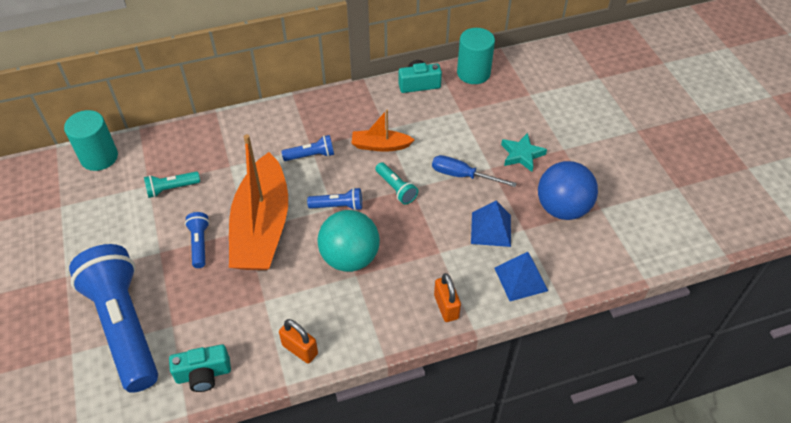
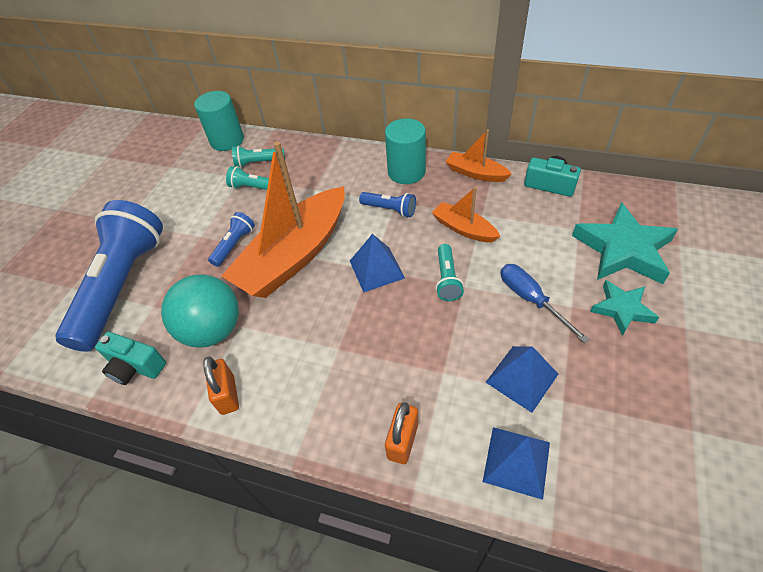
camera: 40 degrees right, 0 degrees up
blue flashlight [307,188,362,211] -> blue pyramid [350,234,405,292]
turquoise ball [318,210,380,272] -> turquoise ball moved to [161,274,239,348]
turquoise cylinder [457,28,495,84] -> turquoise cylinder moved to [385,118,426,184]
blue ball [538,161,598,220] -> none
none -> turquoise flashlight [232,146,285,168]
none -> orange boat [446,129,512,182]
none -> turquoise star [572,202,678,284]

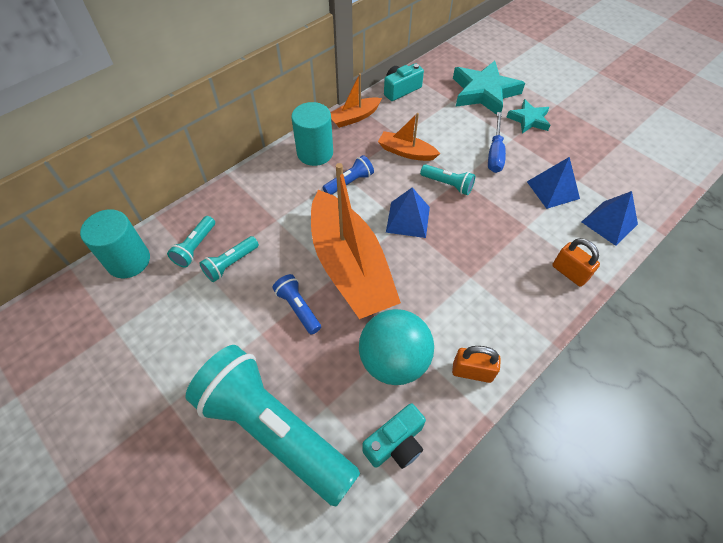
camera: 65 degrees left, 5 degrees up
blue flashlight [55,200,163,352] -> turquoise flashlight [185,345,360,507]
orange boat [432,187,501,242] -> orange boat turned 45 degrees clockwise [378,113,440,161]
blue screwdriver [501,264,590,343] -> blue screwdriver turned 75 degrees counterclockwise [488,112,506,173]

